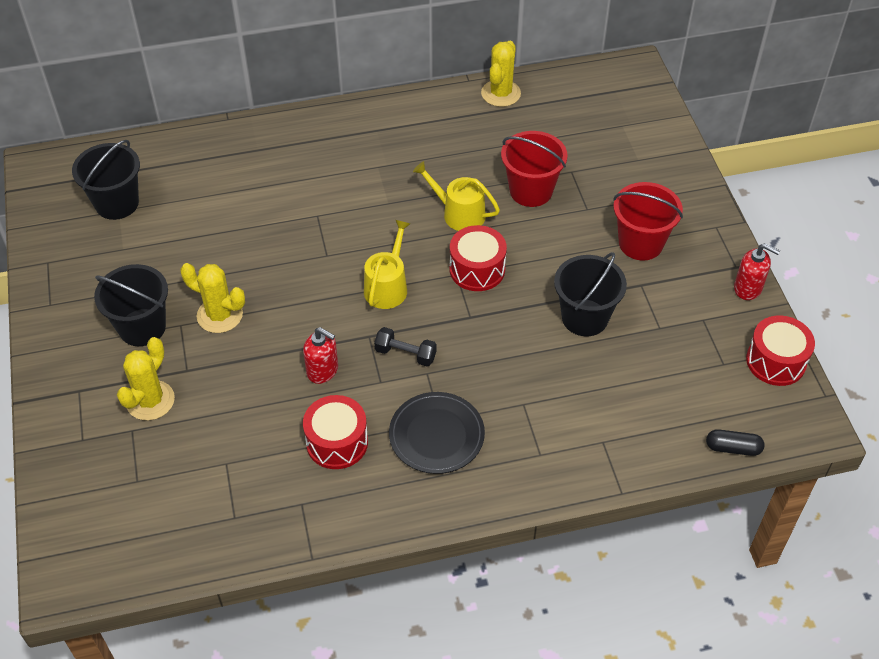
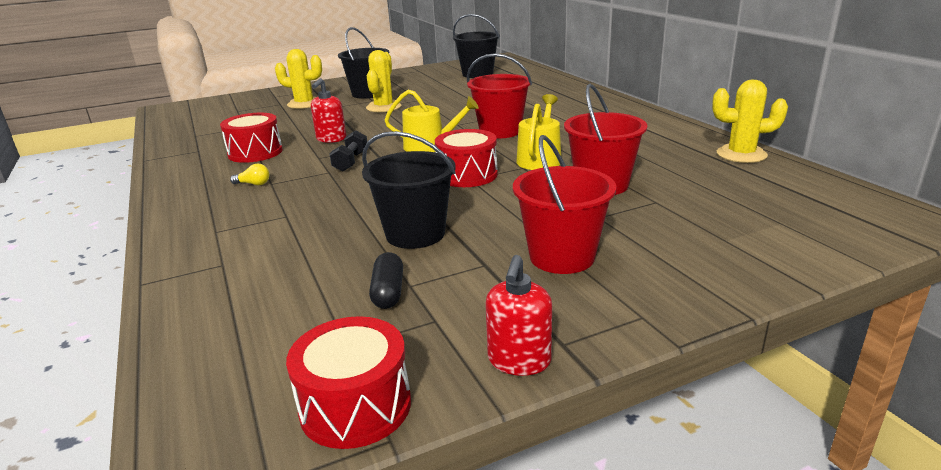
camera: 80 degrees right, 25 degrees down
black plate [389,392,485,474] -> yellow light bulb [230,163,270,185]
black capsule [706,429,765,456] -> black capsule moved to [369,252,403,309]
none -> red bucket [467,53,532,139]

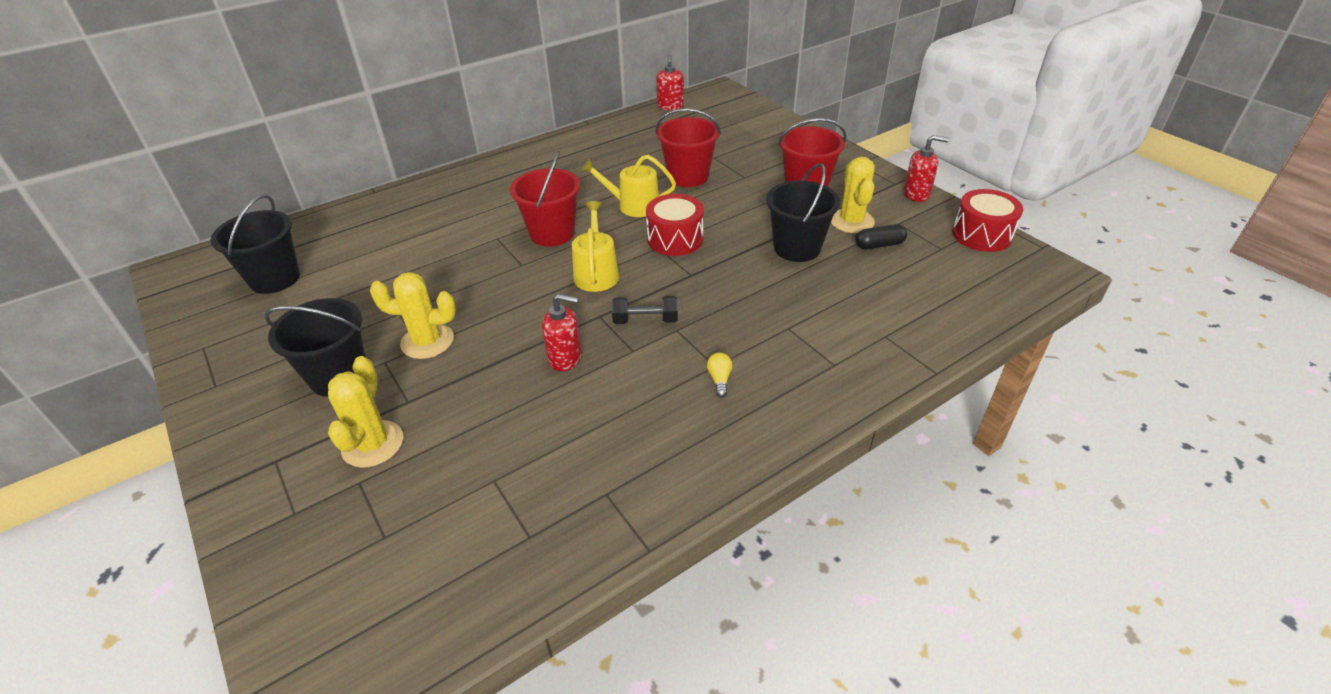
camera: 100 degrees left, 15 degrees up
red drum [220,113,283,163] -> none
yellow cactus [712,79,788,163] -> yellow cactus moved to [831,157,875,233]
none -> red soap dispenser [656,55,684,110]

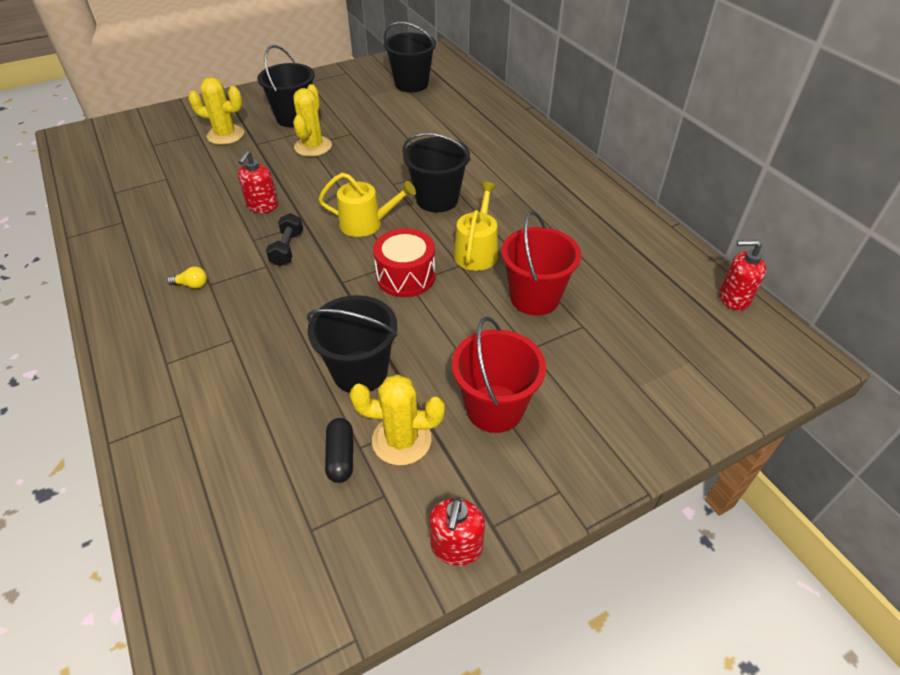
camera: 95 degrees right, 5 degrees up
red bucket [510,151,580,247] -> black bucket [403,133,471,212]
red drum [952,189,1023,252] -> none

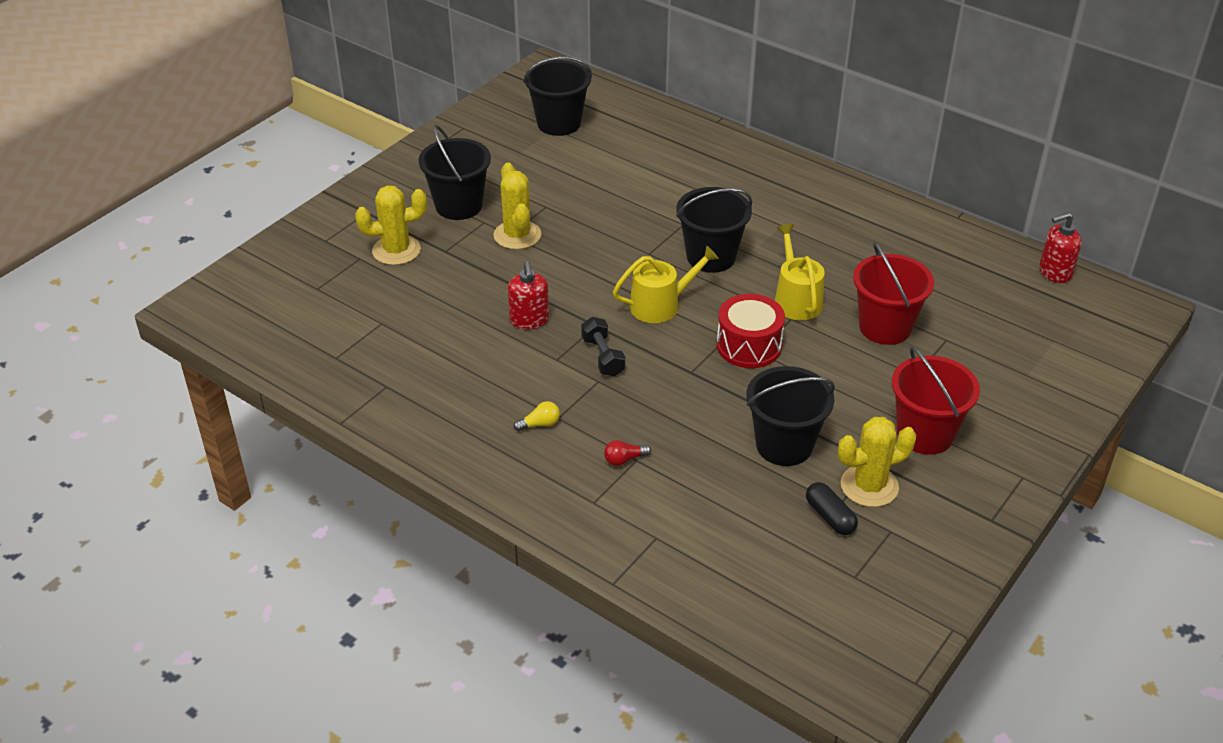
camera: 25 degrees left, 5 degrees down
red soap dispenser [429,498,485,566] -> none
none -> red light bulb [604,440,651,466]

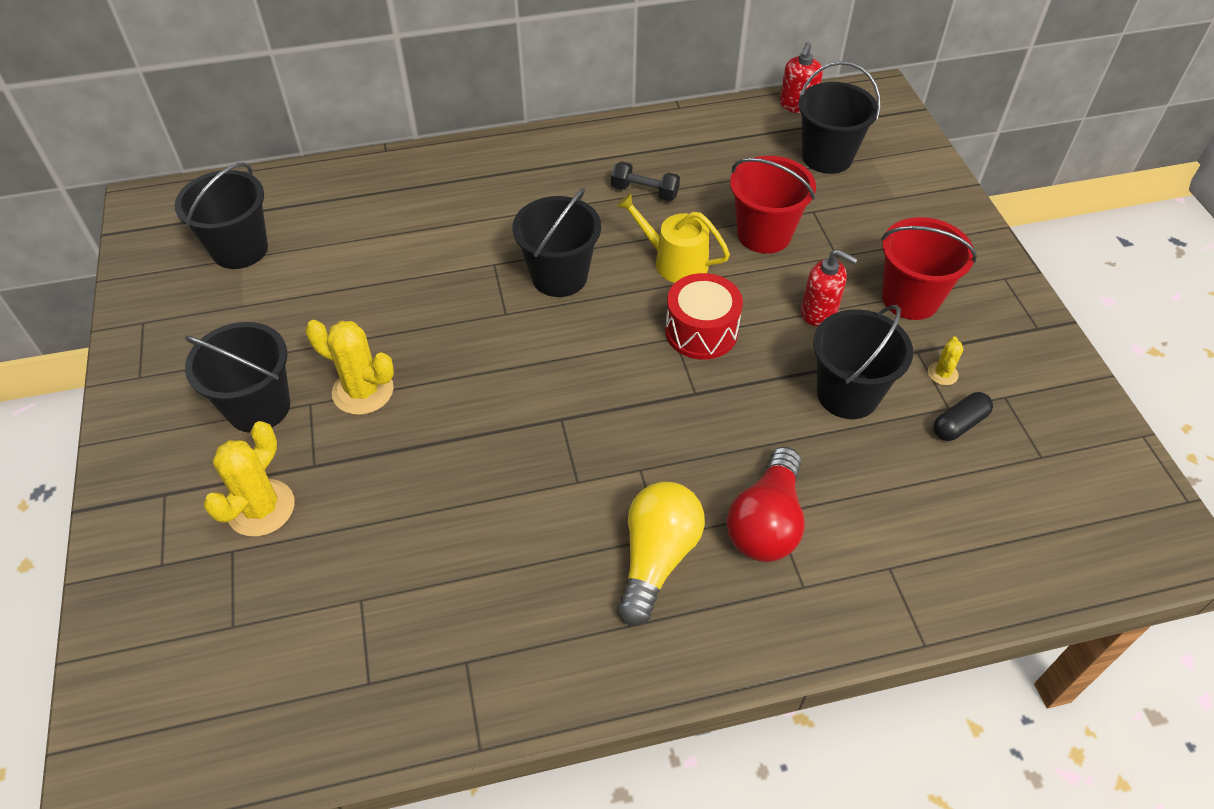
camera: 50 degrees left, 10 degrees up
red soap dispenser [508,261,549,330] -> red soap dispenser moved to [801,249,858,326]
yellow light bulb [514,401,560,431] -> yellow light bulb [618,482,705,626], size x2.43
black dumbbell [581,317,625,376] -> black dumbbell moved to [611,161,680,201]
red light bulb [604,440,651,466] -> red light bulb [727,447,805,562], size x2.43
yellow watering can [613,246,719,323] -> none
black capsule [806,482,858,535] -> black capsule turned 45 degrees counterclockwise [934,392,993,441]
yellow cactus [838,417,916,507] -> yellow cactus [928,336,963,385], size x0.50
none -> black bucket [798,61,881,174]

